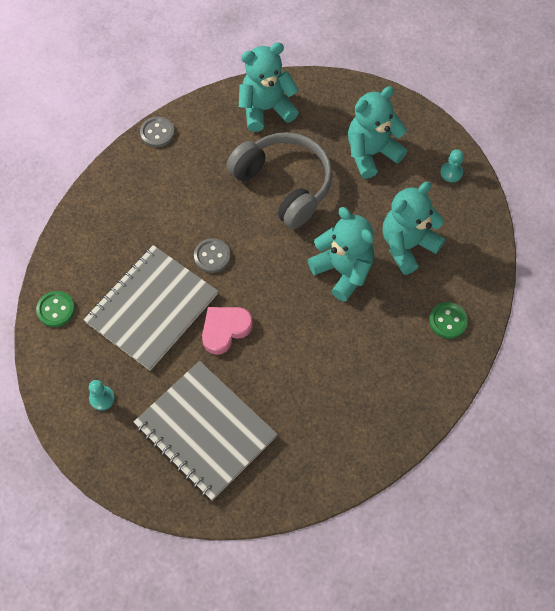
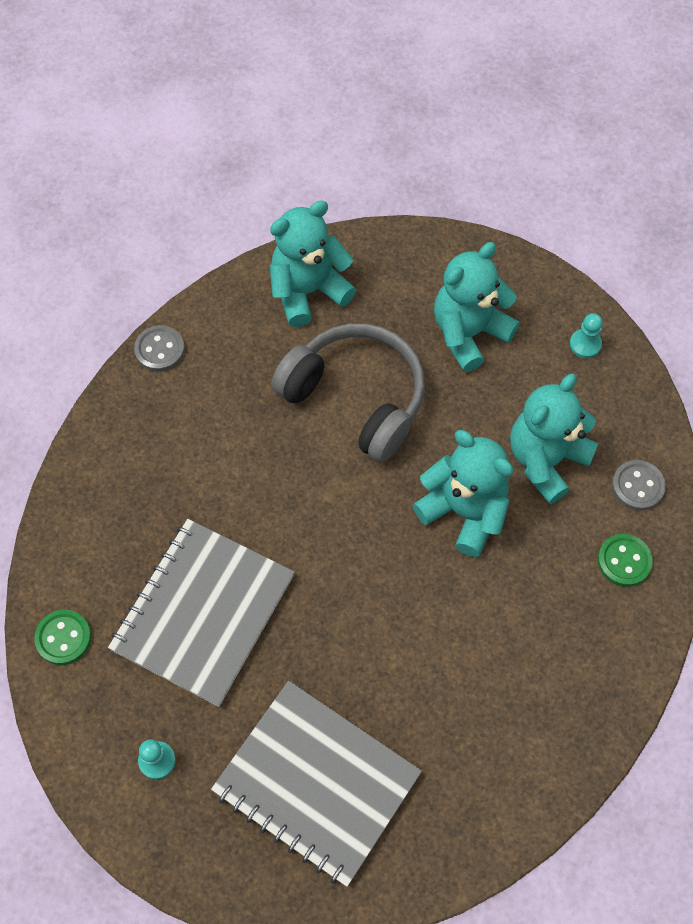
camera: 10 degrees left, 0 degrees up
grey button [194,238,231,273] -> grey button moved to [612,460,666,511]
pink heart [202,307,253,355] -> none

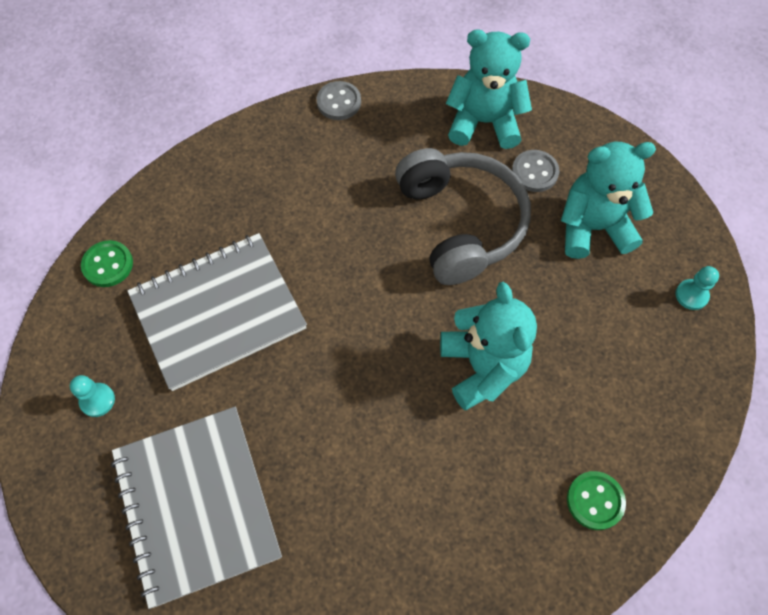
camera: 35 degrees right, 0 degrees up
turquoise teddy bear [510,374,599,504] -> none
grey button [612,460,666,511] -> grey button moved to [512,150,559,192]

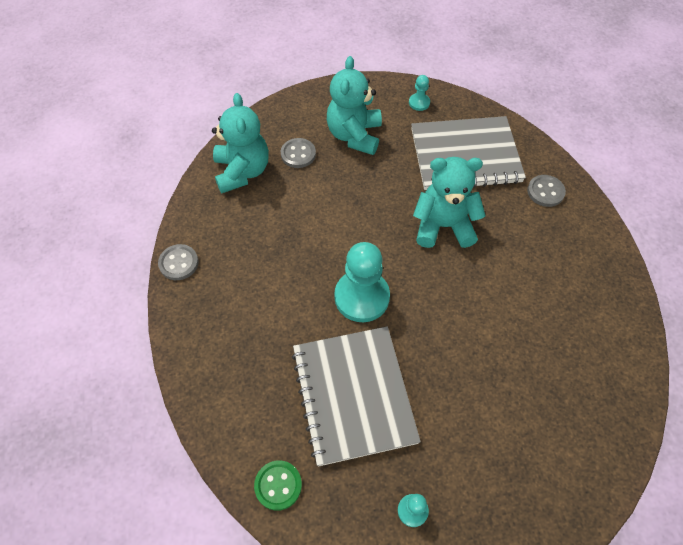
camera: 75 degrees left, 5 degrees down
grey notebook [111,407,282,609] -> grey notebook moved to [411,116,526,190]
grey headphones [395,148,531,285] -> none
turquoise teddy bear [446,29,532,149] -> turquoise teddy bear turned 150 degrees clockwise [212,93,269,193]
green button [567,471,626,530] -> grey button [527,175,566,207]
none -> turquoise pawn [334,242,390,322]

